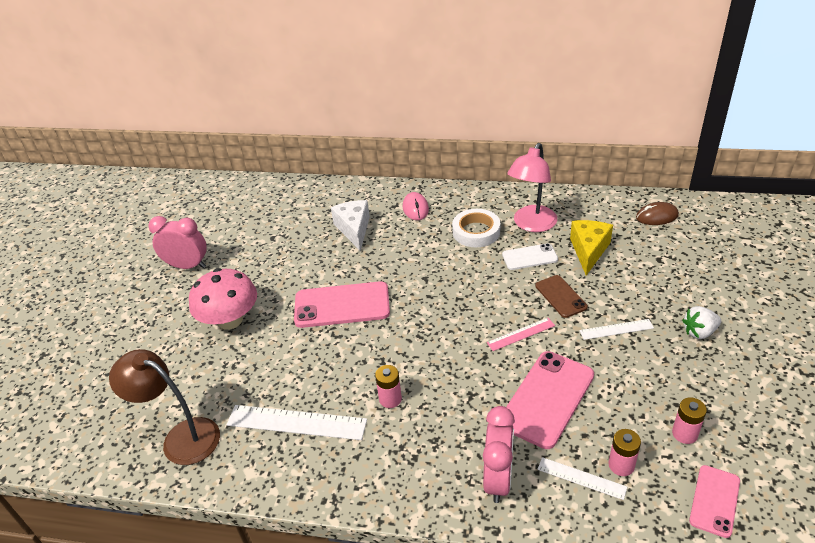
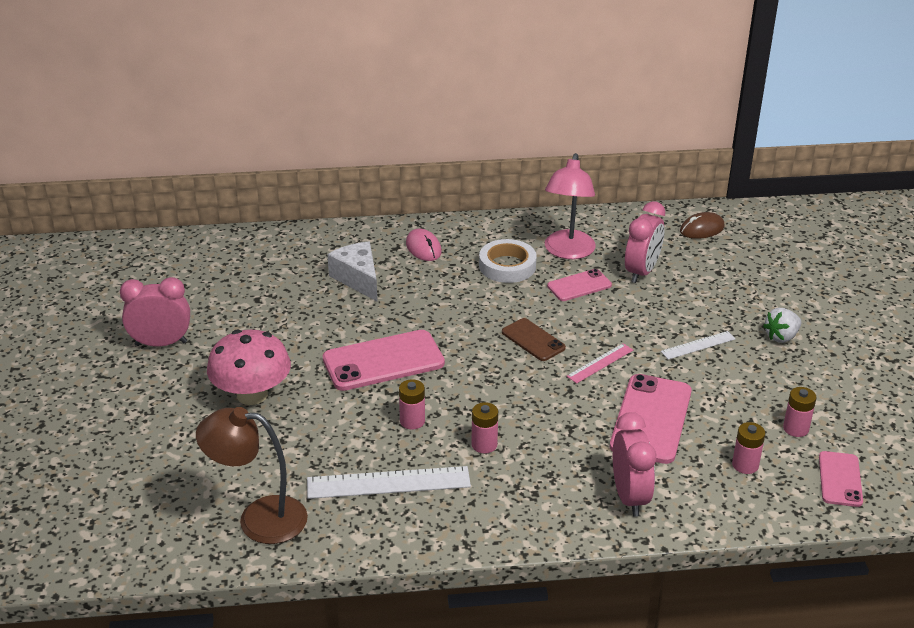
camera: 20 degrees left, 5 degrees down
white phone [502,243,558,270] -> pink phone [547,269,612,301]
brown phone [535,275,588,318] -> brown phone moved to [502,318,566,361]
white ruler [537,457,627,500] -> none
yellow cheese [570,220,613,276] -> pink clock [625,201,665,283]
none -> pink battery [399,379,425,430]

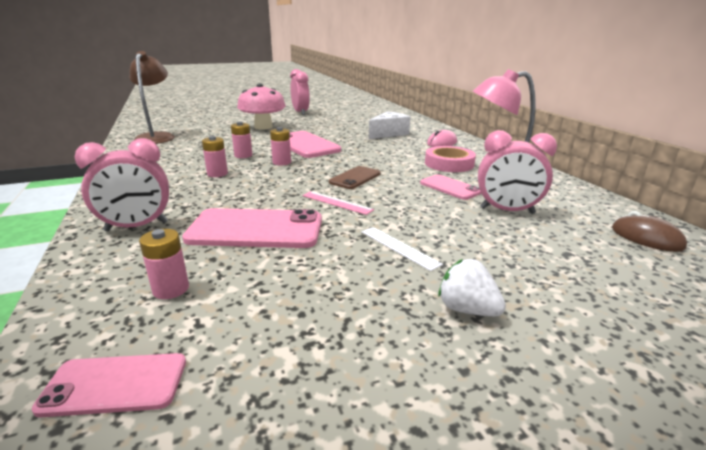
camera: 75 degrees right, 10 degrees down
white ruler [307,466,471,499] -> none
white tape [479,239,537,283] -> pink tape [425,146,476,172]
pink battery [783,387,816,437] -> pink battery moved to [270,127,291,166]

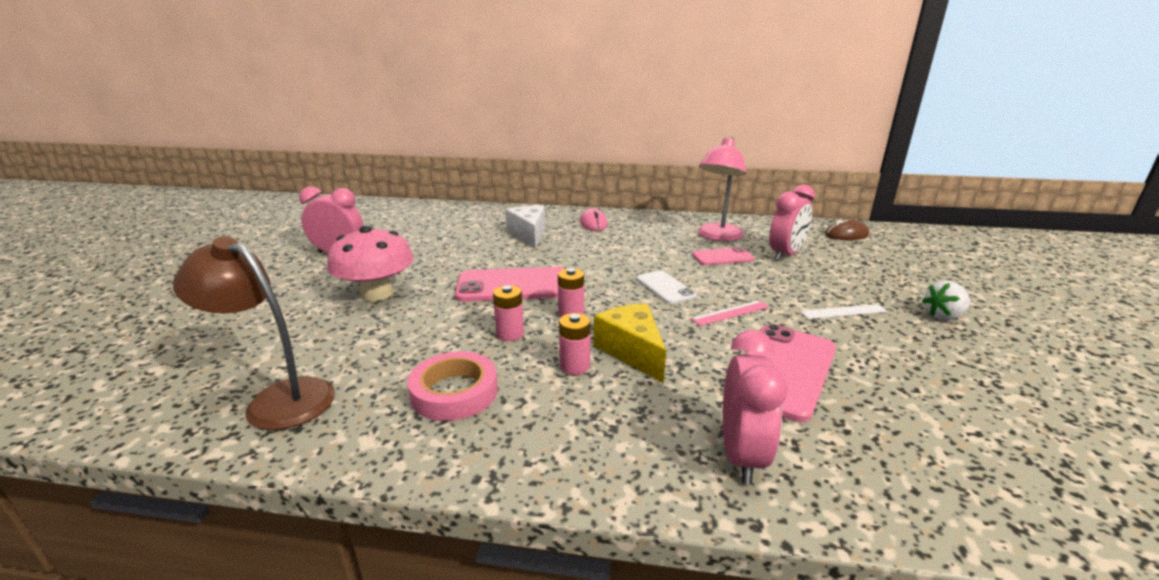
camera: 60 degrees left, 0 degrees up
pink phone [32,353,186,418] -> none
pink battery [139,229,189,299] -> none
brown phone [329,166,381,189] -> white phone [636,271,697,304]
pink tape [425,146,476,172] -> pink tape moved to [407,351,498,421]
none -> yellow cheese [594,303,666,383]

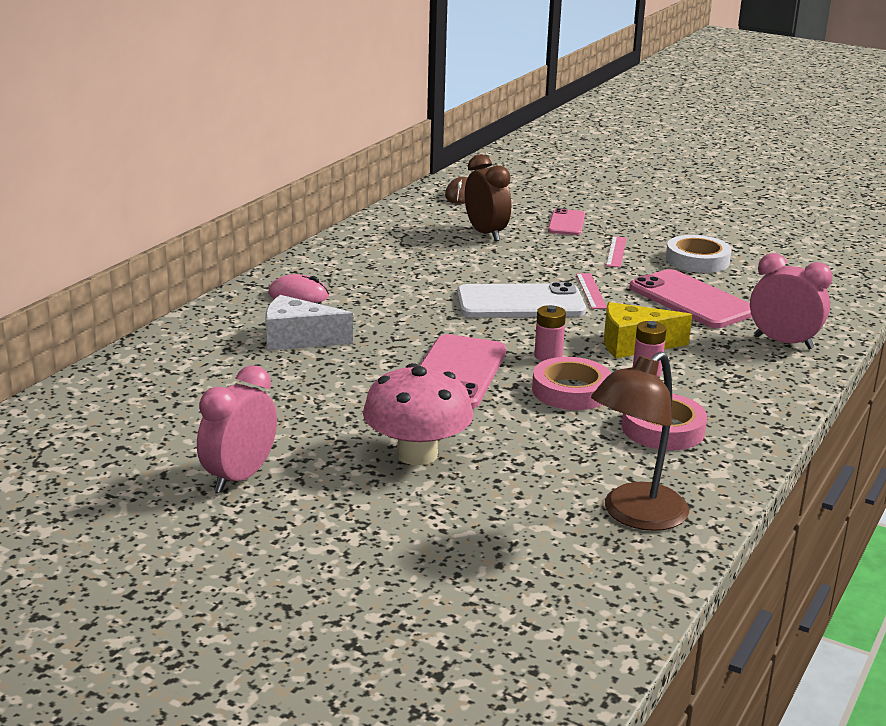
camera: 70 degrees left, 0 degrees up
pink battery [493,285,524,341] -> pink tape [532,357,611,410]
white phone [636,271,697,304] -> white phone [457,282,586,317], size x1.75
pink phone [692,247,755,265] -> pink phone moved to [548,208,585,235]
pink lamp [698,137,746,241] -> none
pink clock [769,184,815,261] -> brown clock [465,154,511,241]
white ruler [800,304,888,319] -> pink ruler [606,236,627,268]
white strawberry [922,281,970,320] -> none
none -> white tape [666,235,732,273]

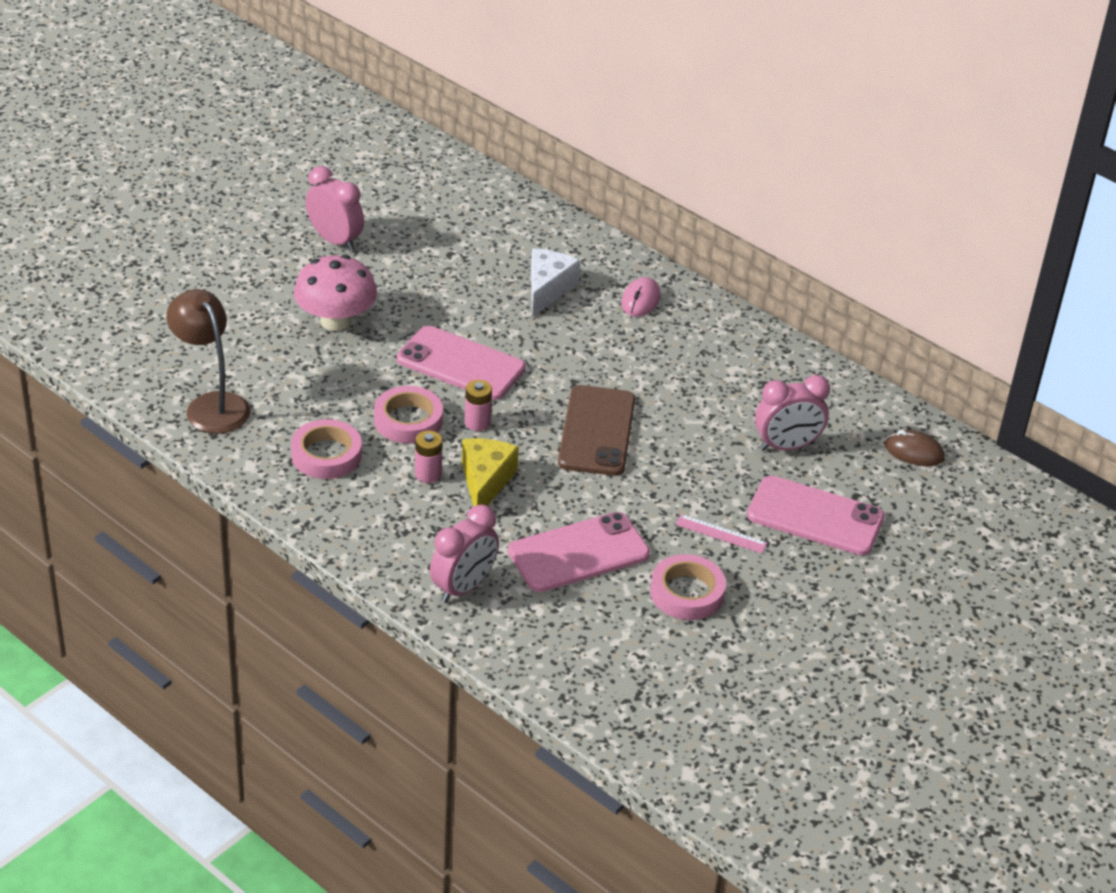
camera: 100 degrees right, 15 degrees up
white phone [457,282,586,317] -> brown phone [558,385,635,476]
brown clock [465,154,511,241] -> pink clock [755,375,830,451]
pink phone [548,208,585,235] -> pink phone [747,476,885,555], size x1.75
pink ruler [576,273,607,309] -> none
white tape [666,235,732,273] -> pink tape [650,554,726,620]

